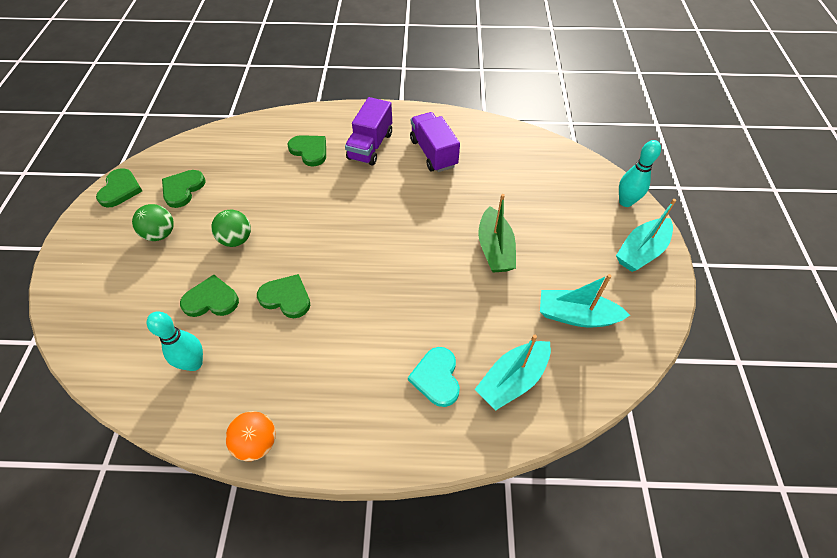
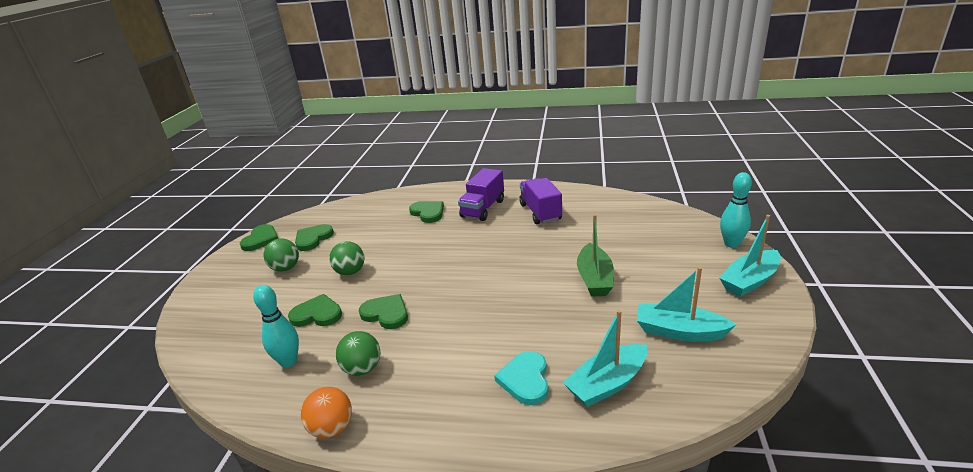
camera: 10 degrees right, 25 degrees down
none -> green ball [336,331,380,376]

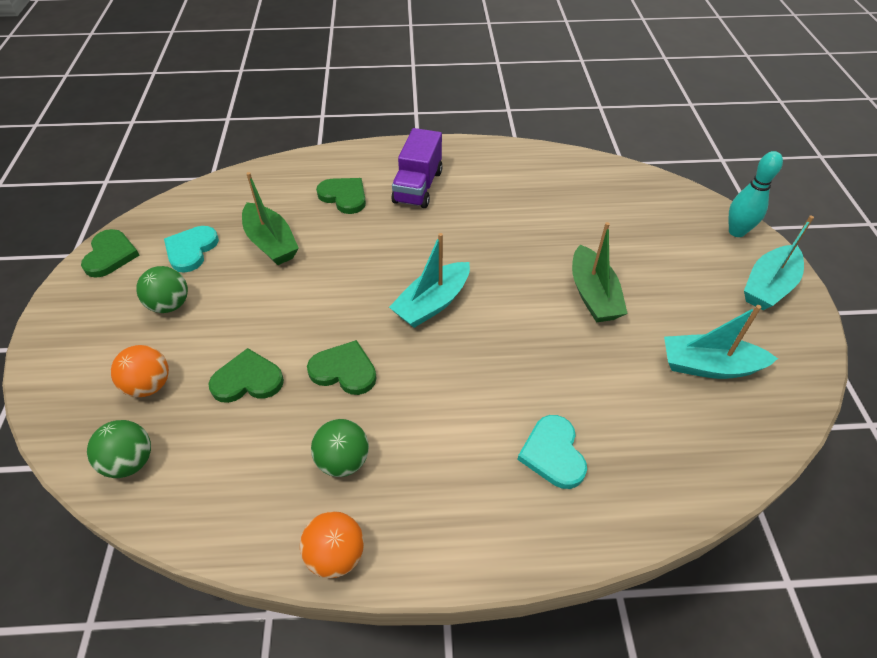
camera: 15 degrees left, 20 degrees up
turquoise bowling pin [253,285,299,368] -> none
green heart [295,224,334,251] -> turquoise heart [164,226,219,273]
green ball [329,241,364,275] -> green ball moved to [87,420,151,478]
purple truck [519,178,562,224] -> none
turquoise boat [563,310,647,407] -> turquoise boat moved to [389,233,470,328]
none -> orange ball [111,345,169,397]
none -> green boat [242,172,299,265]

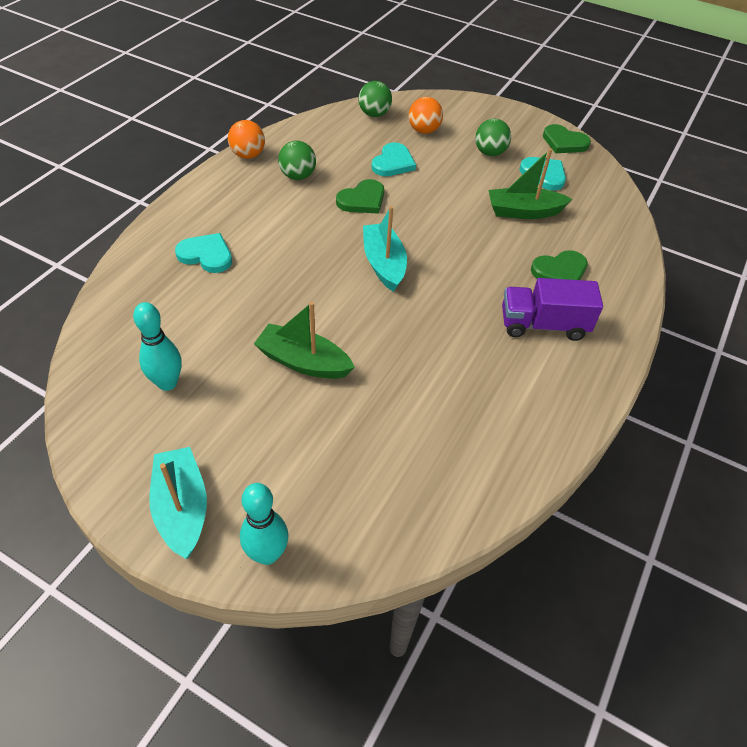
camera: 120 degrees right, 0 degrees up
green heart [208,348,284,403] -> turquoise heart [371,142,416,176]
purple truck [391,128,443,208] -> purple truck turned 45 degrees counterclockwise [502,278,603,341]
turquoise boat [664,305,778,379] -> turquoise bowling pin [133,302,182,391]

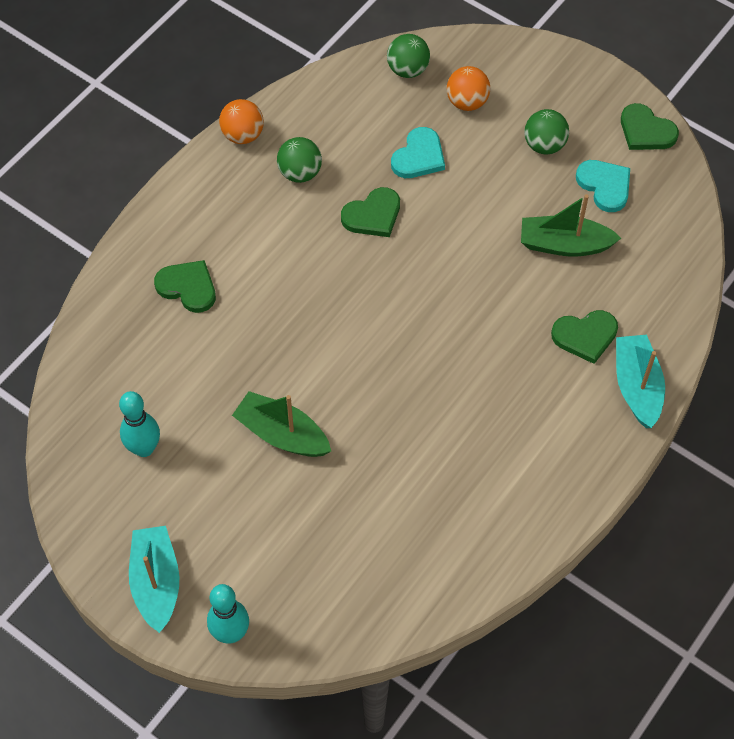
camera: 10 degrees right, 10 degrees up
turquoise heart [175,233,232,273] -> green heart [154,260,216,313]
turquoise boat [363,206,407,292] -> turquoise boat moved to [616,335,665,428]
purple truck [502,278,603,341] -> none

